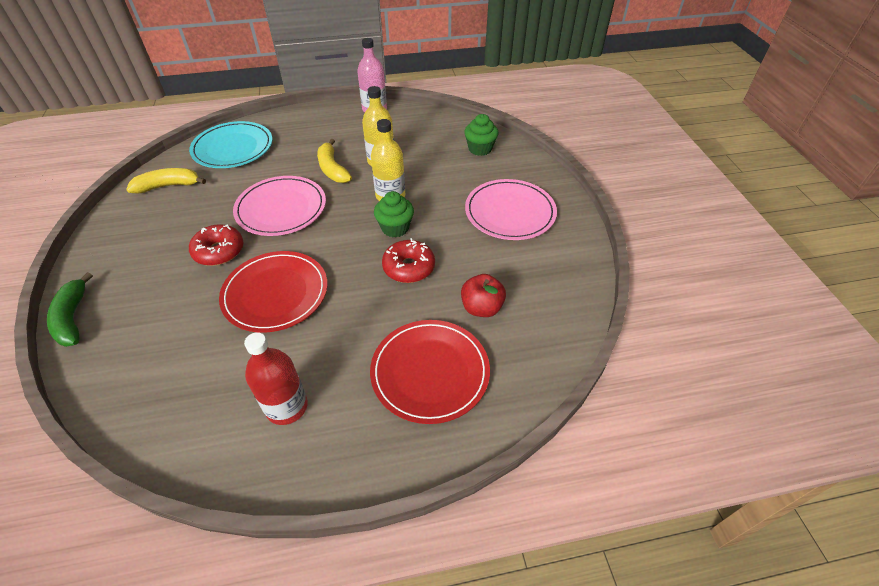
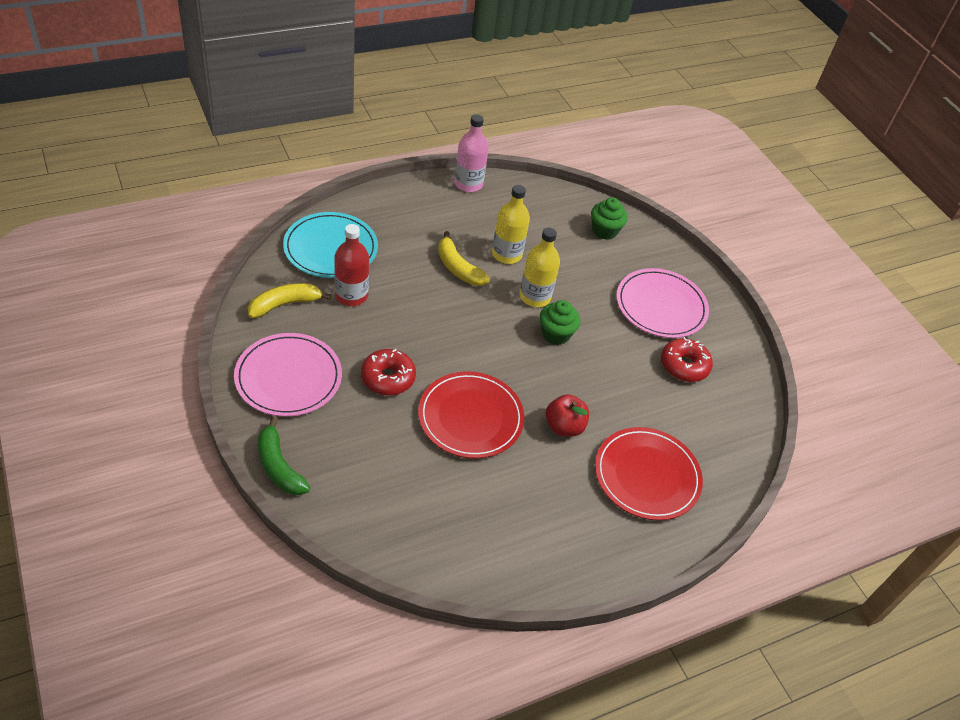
camera: 20 degrees left, 0 degrees up
pink plate [233,176,326,236] -> pink plate moved to [234,333,342,417]
red bottle [244,332,308,425] -> red bottle moved to [334,224,369,306]
red donut [382,238,435,283] -> red donut moved to [661,337,713,382]
red apple [461,274,506,317] -> red apple moved to [546,394,589,437]

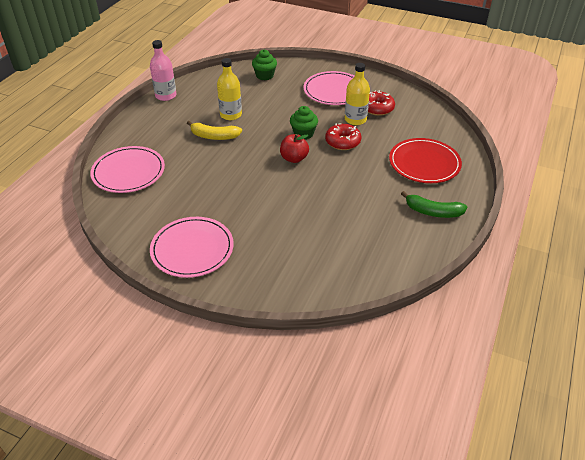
camera: 35 degrees left, 5 degrees down
yellow banana [248,283,332,318] -> none
green banana [258,417,311,495] -> green banana moved to [401,191,467,218]
turquoise plate [283,212,378,278] -> pink plate [90,146,165,193]
red bottle [334,224,369,306] -> none
red donut [361,349,416,395] -> red donut moved to [325,123,361,150]
red plate [418,371,525,459] -> none
yellow bottle [520,228,560,307] -> yellow bottle moved to [345,63,370,125]
red apple [546,394,589,437] -> red apple moved to [280,134,309,163]

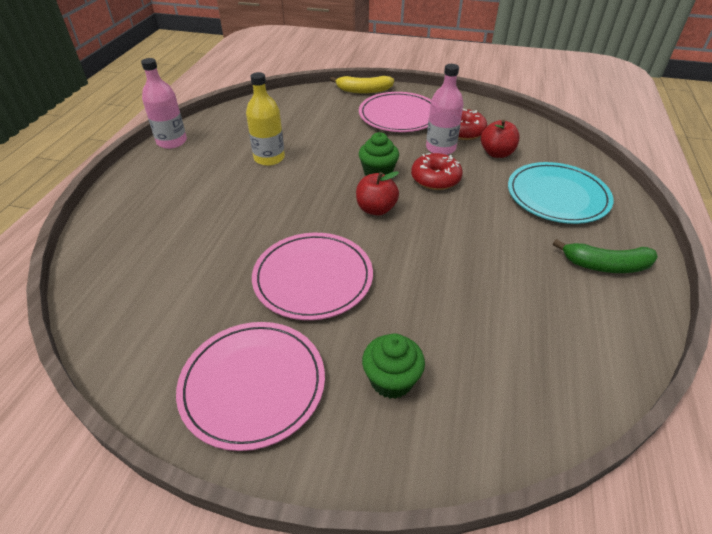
camera: 10 degrees left, 0 degrees up
pink plate [90,146,165,193] -> pink plate moved to [252,233,373,320]
yellow banana [187,121,242,140] -> yellow banana moved to [330,76,394,94]
green cupcake [252,50,277,80] -> green cupcake moved to [362,333,425,399]
yellow bottle [345,63,370,125] -> pink bottle [426,64,464,155]
red plate [389,138,462,183] -> turquoise plate [508,162,613,224]
none -> red apple [481,119,520,158]

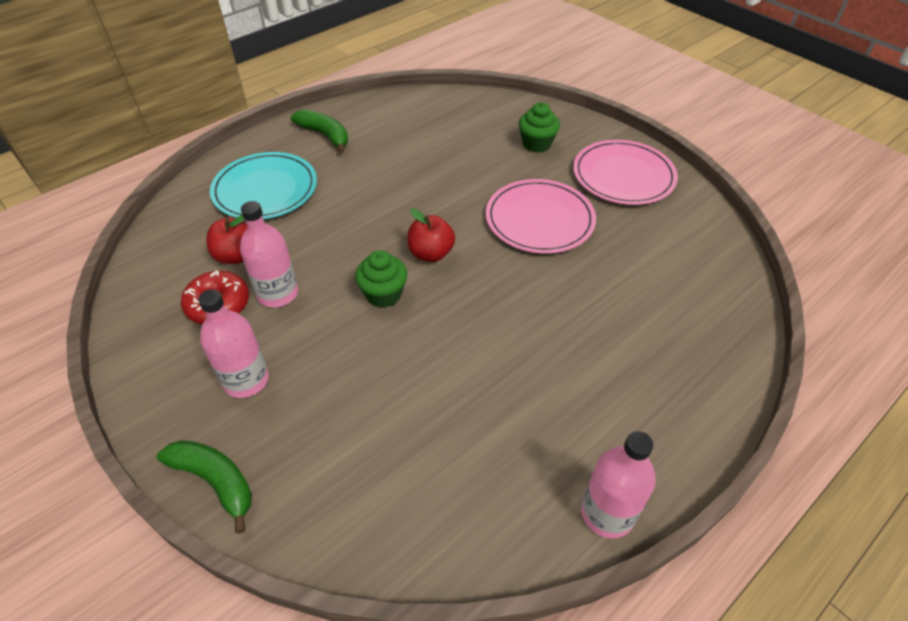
camera: 145 degrees left, 5 degrees up
yellow bottle [246,72,285,166] -> none
yellow banana [330,76,394,94] -> green banana [157,440,252,534]
pink plate [359,92,431,132] -> pink bottle [198,289,269,398]
red donut [411,153,463,190] -> none

